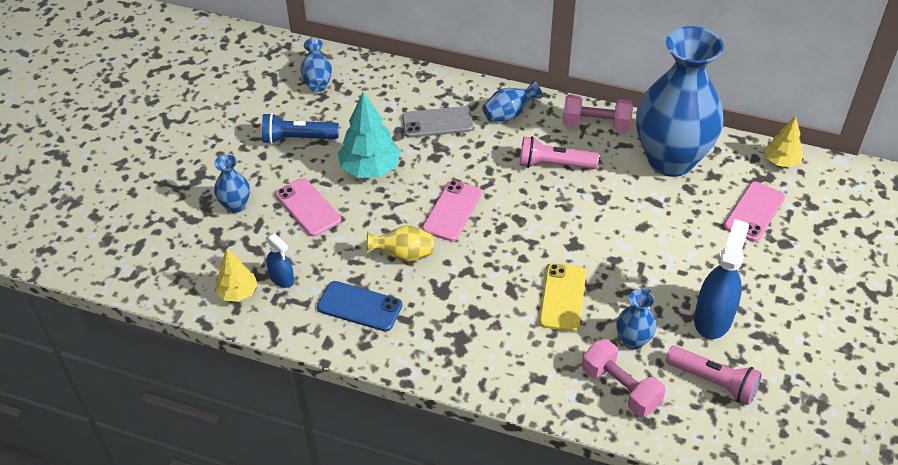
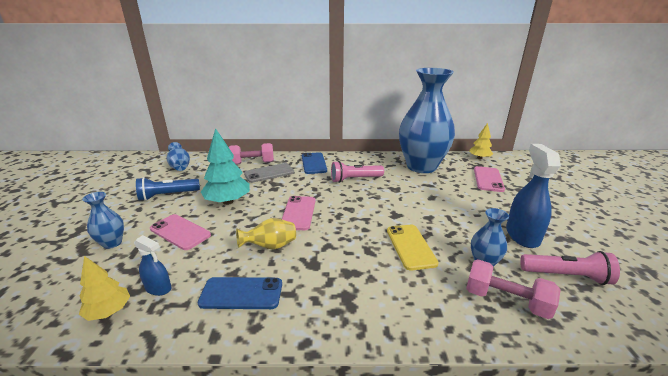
camera: 20 degrees left, 20 degrees down
blue vase [483,80,542,122] -> blue phone [302,152,327,174]
pink dumbbell [563,94,633,132] -> pink dumbbell moved to [229,143,274,165]

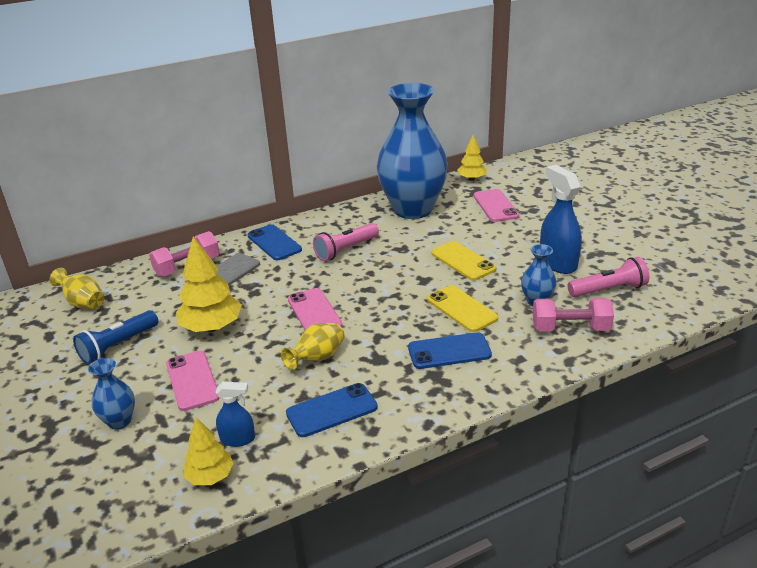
camera: 25 degrees left, 5 degrees up
pink phone [150,214,211,250] -> pink phone turned 60 degrees clockwise [166,351,220,411]
blue vase [167,142,190,171] -> yellow vase [49,268,104,309]
turquoise tree [201,128,250,205] -> yellow tree [176,236,242,332]
none -> blue phone [408,332,492,369]
none -> yellow phone [431,241,496,281]

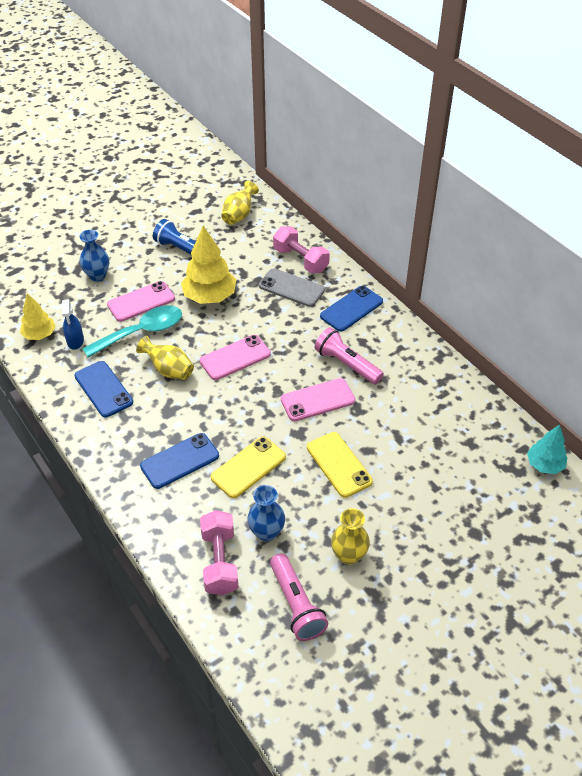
camera: 80 degrees right, 15 degrees up
blue vase [377,83,448,219] -> none
blue phone [408,332,492,369] -> blue phone turned 75 degrees clockwise [140,433,219,489]
yellow phone [431,241,496,281] -> yellow phone turned 75 degrees counterclockwise [307,432,373,498]
yellow tree [457,134,487,181] -> turquoise tree [527,425,567,474]
pink phone [474,189,519,222] -> pink phone moved to [281,378,355,421]
blue spray bottle [540,165,582,274] -> yellow vase [331,508,370,565]
none -> turquoise spoon [82,305,182,358]

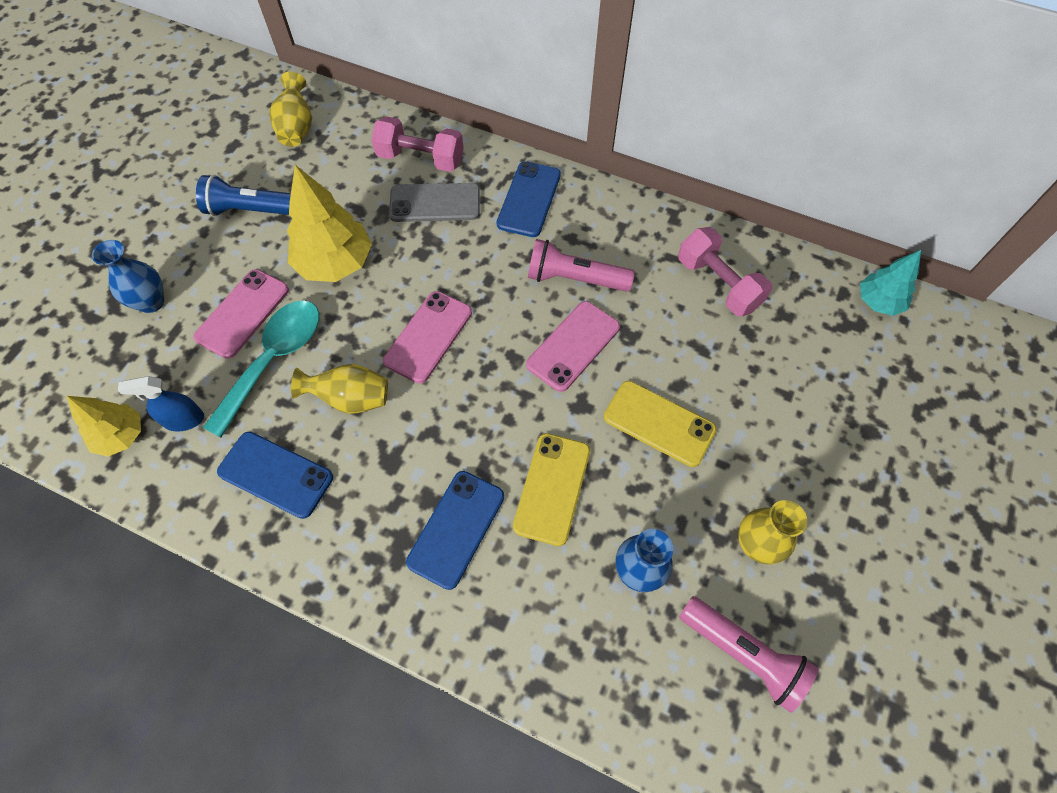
camera: 30 degrees left, 15 degrees up
blue spray bottle [62,299,84,350] -> blue spray bottle turned 120 degrees clockwise [118,376,204,432]
pink dumbbell [200,510,239,596] -> pink dumbbell moved to [678,227,772,317]

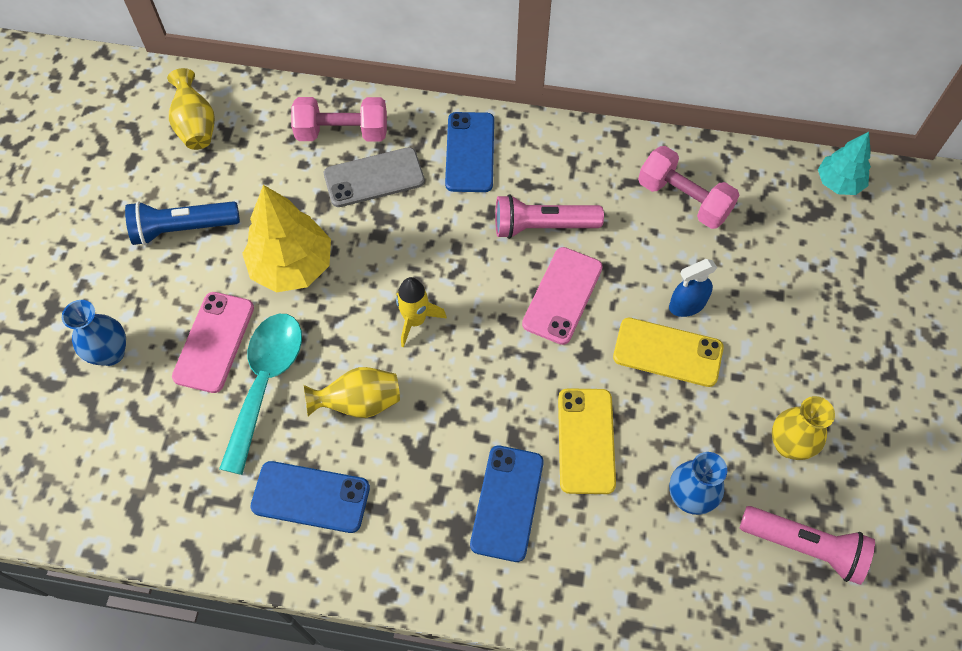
camera: 15 degrees left, 0 degrees up
yellow tree [67,396,141,457] -> none
blue spray bottle [118,376,204,432] -> blue spray bottle moved to [669,259,717,317]
pink phone [383,291,472,383] -> yellow rocket [396,277,447,347]

